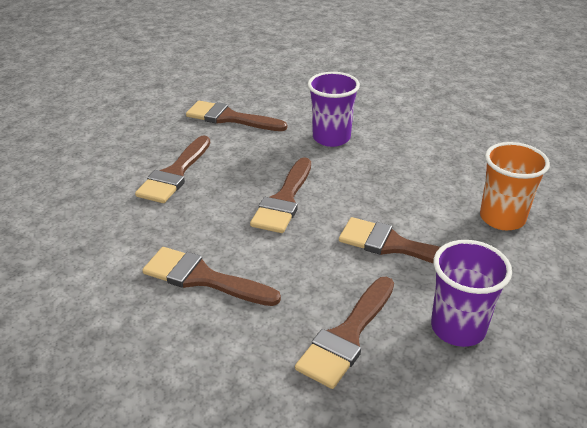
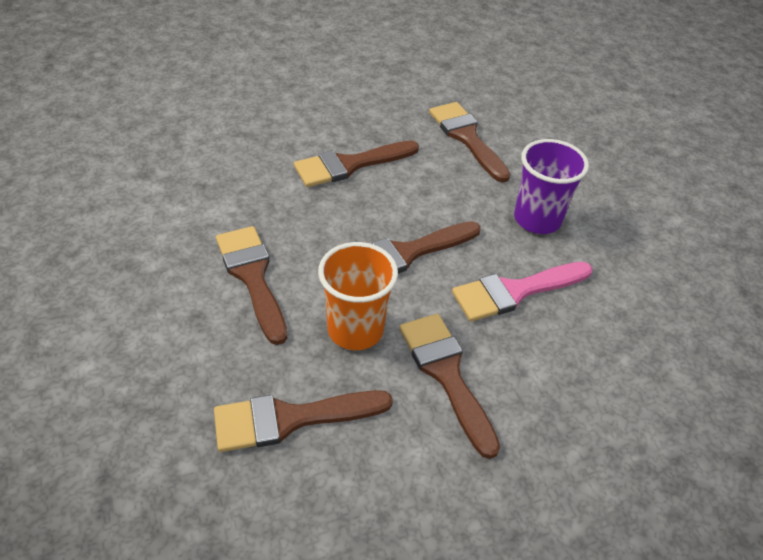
camera: 40 degrees right, 10 degrees up
purple cup [431,240,512,347] -> none
orange cup [480,142,550,230] -> orange cup moved to [318,242,398,350]
none -> pink brush [452,262,593,322]

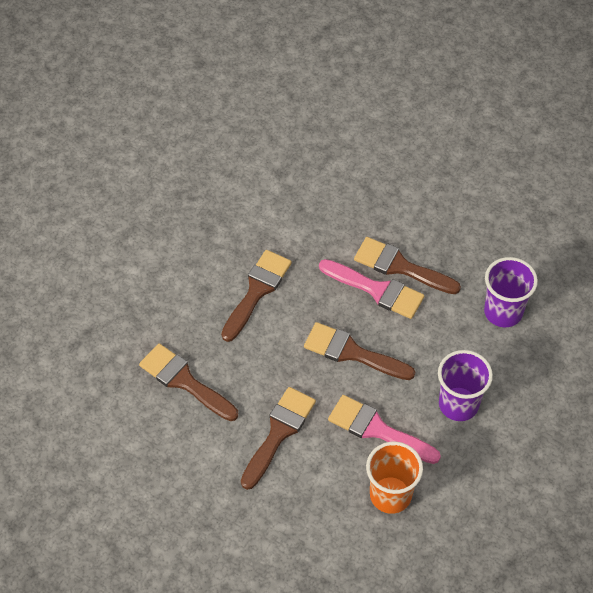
camera: 55 degrees right, 10 degrees up
orange cup [318,242,398,350] -> orange cup moved to [366,441,423,514]
brown brush [429,102,511,183] -> purple cup [484,257,538,327]
none -> pink brush [319,259,424,319]

